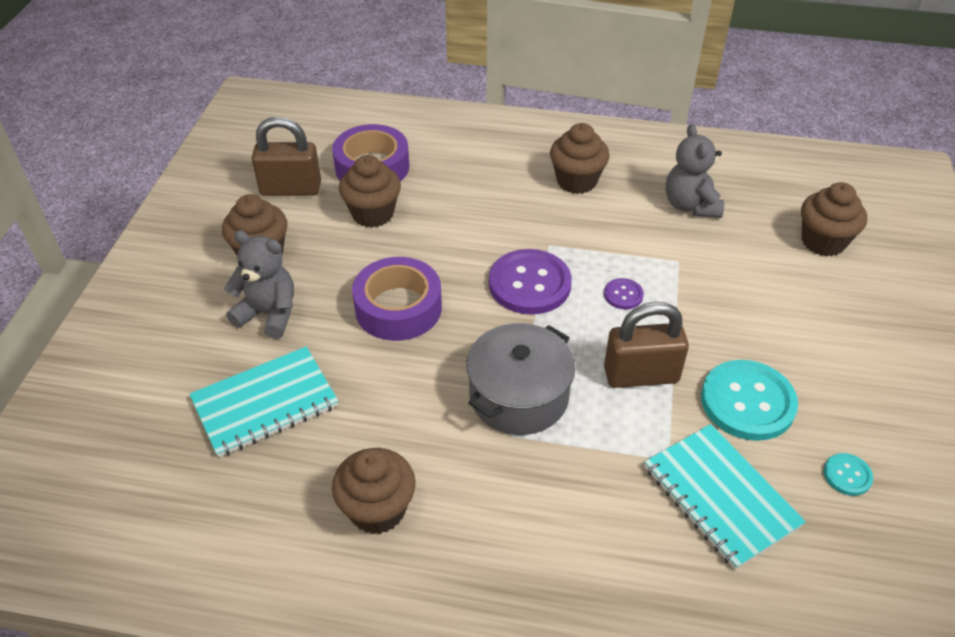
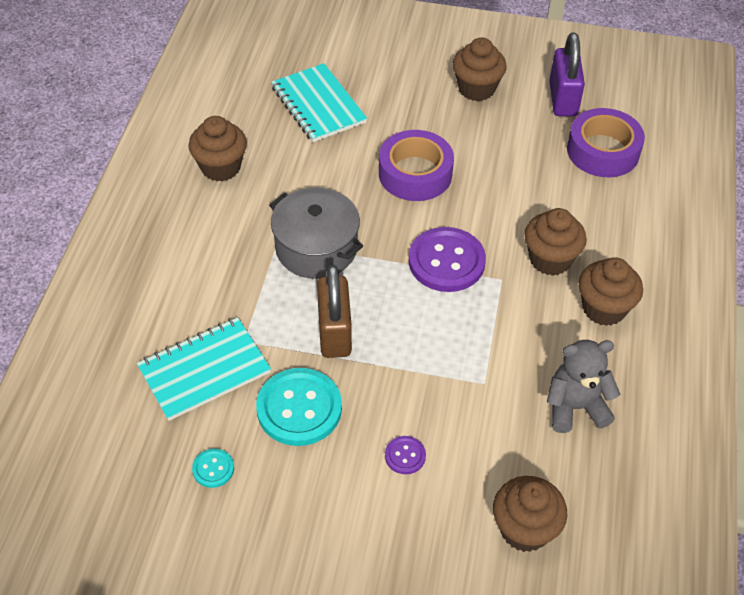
camera: 90 degrees right, 5 degrees up
grey teddy bear [224,230,294,339] -> none
brown padlock [252,117,321,196] -> purple padlock [549,33,585,116]
brown cupcake [339,155,401,228] -> brown cupcake moved to [525,208,587,276]
purple button [604,278,644,309] -> purple button moved to [385,436,426,474]

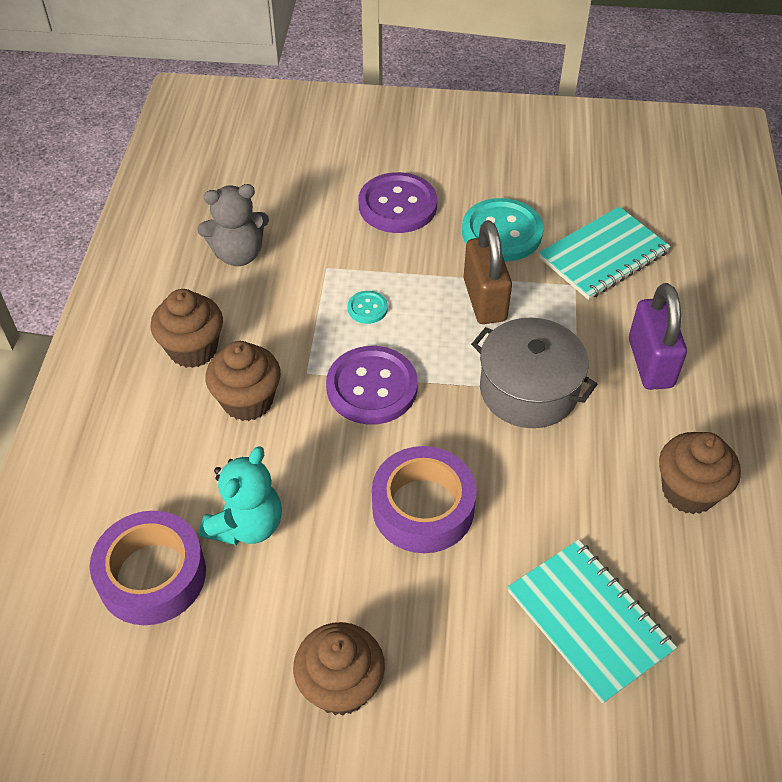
camera: 175 degrees right, 0 degrees up
turquoise button [192,448,234,488] -> turquoise button moved to [348,291,388,324]
purple button [385,436,426,474] -> purple button [359,172,437,233], size x2.13
brown cupcake [493,476,567,552] -> none
purple padlock [549,33,585,116] -> purple padlock moved to [629,283,687,390]
none -> turquoise teddy bear [200,446,282,545]

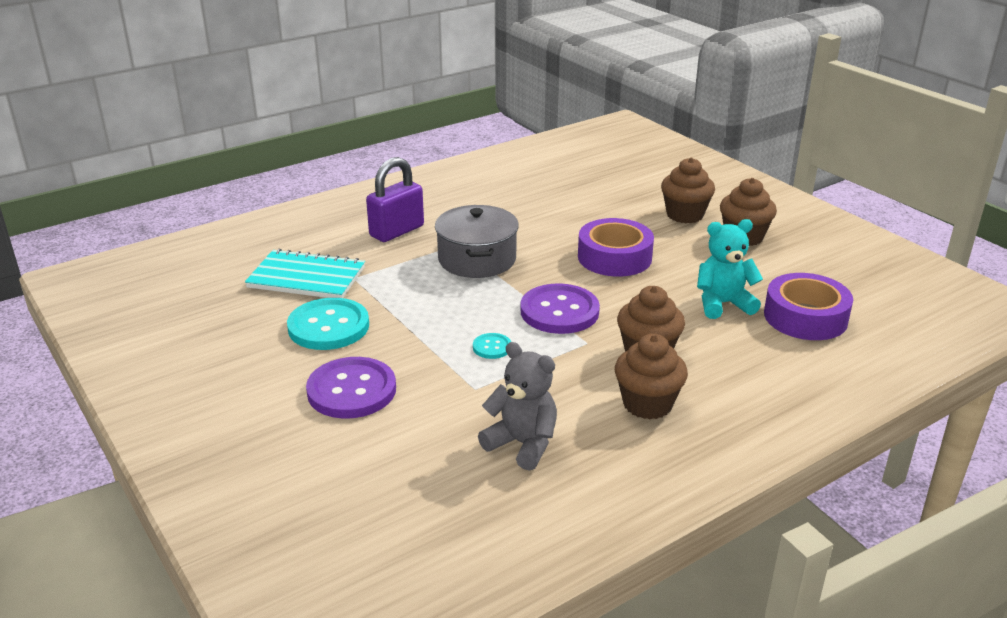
camera: 130 degrees left, 20 degrees down
brown padlock [463,220,512,324] -> none
turquoise notebook [508,540,677,704] -> none
brown cupcake [659,432,741,514] -> brown cupcake moved to [661,157,715,223]

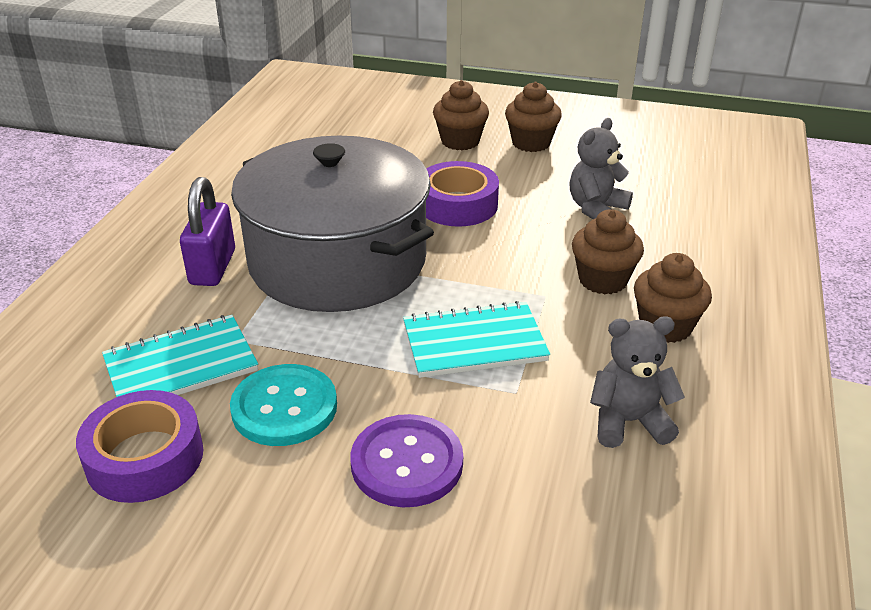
camera: 40 degrees left, 5 degrees up
grey pot [435,205,519,278] -> grey pot [231,136,434,312], size x1.91
turquoise button [473,333,511,359] -> turquoise notebook [403,301,550,378]
purple button [520,284,600,334] -> none
turquoise teddy bear [697,219,763,319] -> grey teddy bear [569,118,633,219]
purple tape [764,273,853,340] -> purple tape moved to [76,390,204,503]

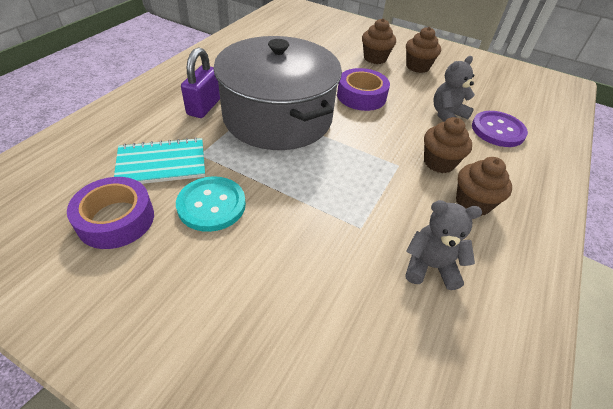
camera: 10 degrees right, 10 degrees up
purple button [351,414,463,507] -> purple button moved to [472,111,528,147]
turquoise notebook [403,301,550,378] -> none

